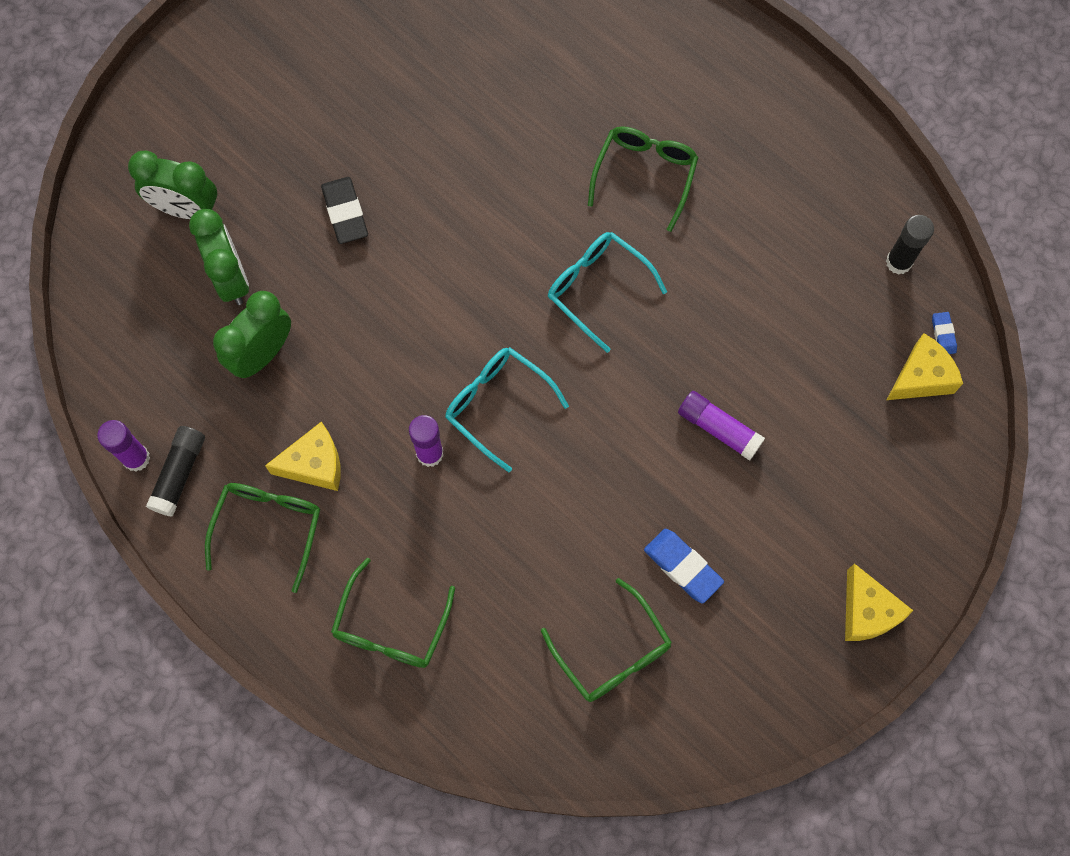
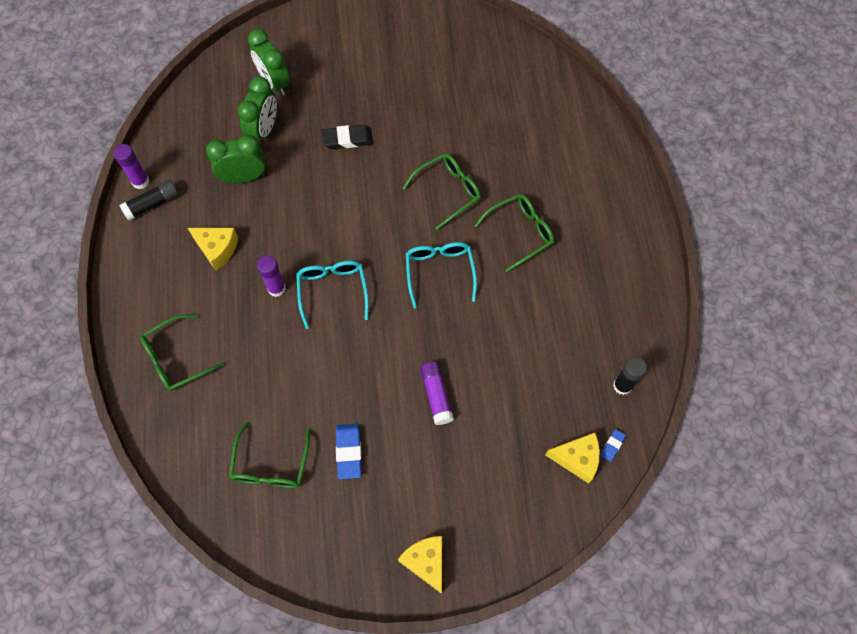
camera: 40 degrees right, 5 degrees down
green glasses [205,483,320,593] -> green glasses moved to [403,153,481,230]
black eraser [321,177,368,244] -> black eraser turned 60 degrees clockwise [322,125,373,149]
yellow cheese [845,563,913,641] -> yellow cheese turned 135 degrees clockwise [398,536,442,594]

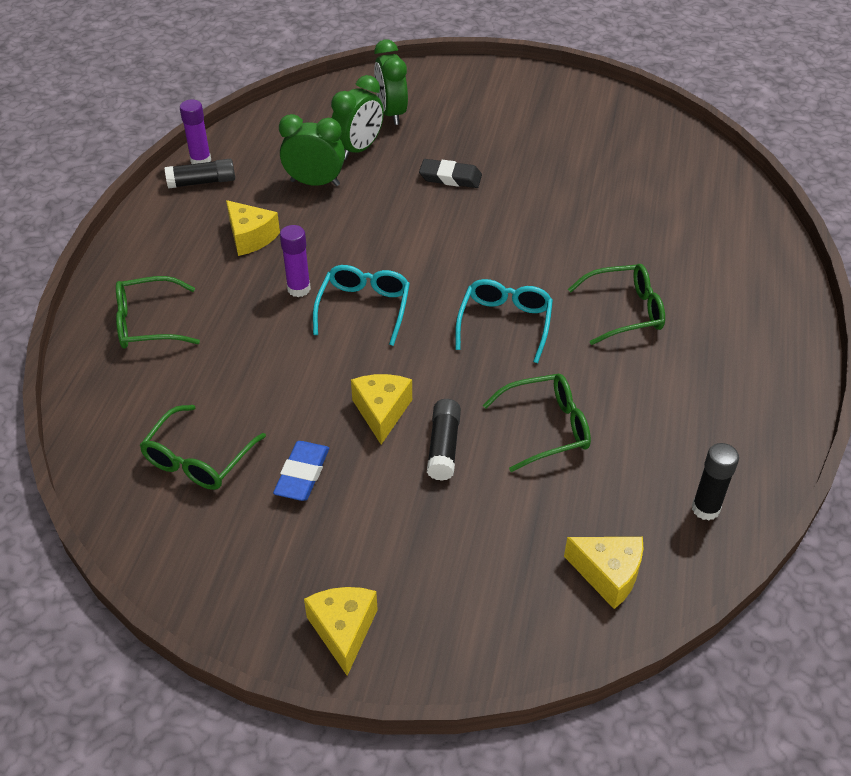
camera: 20 degrees right, 20 degrees down
green glasses [403,153,481,230] -> green glasses moved to [483,374,591,472]
purple glue stick [420,361,454,425] -> black glue stick [427,399,461,481]
blue eraser [600,429,626,462] -> none
none -> yellow cheese [351,374,412,444]

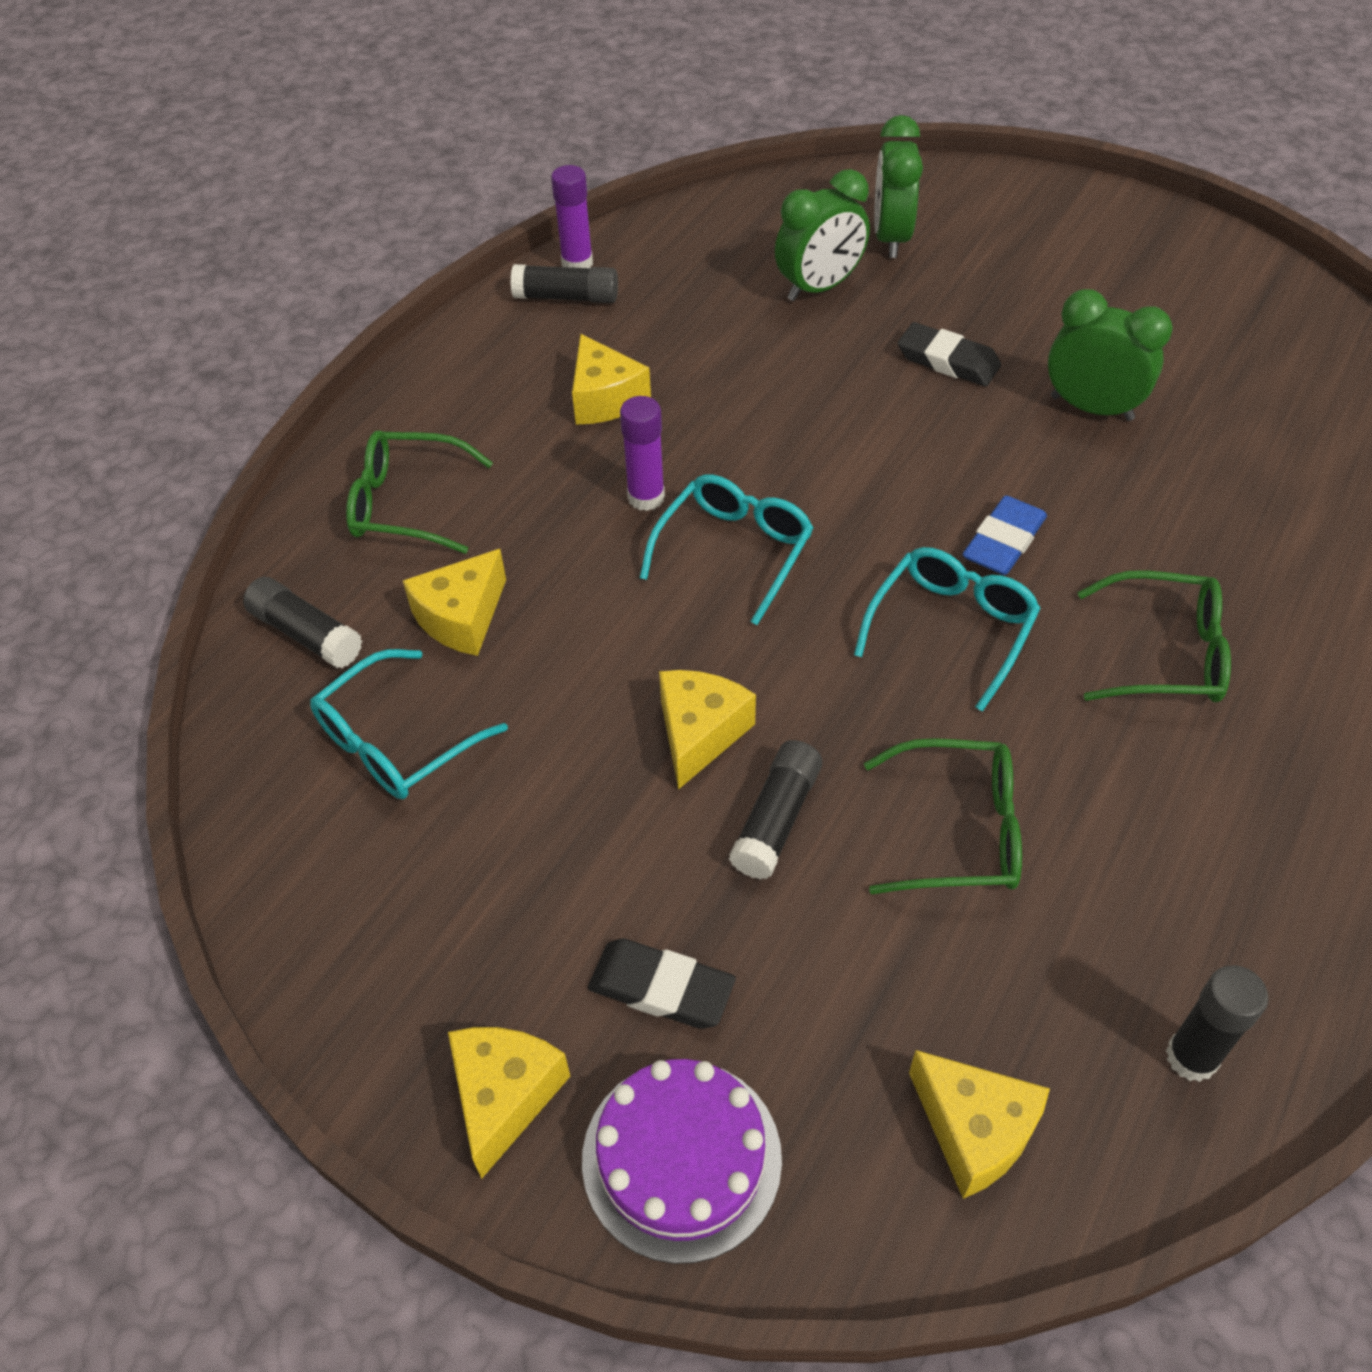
camera: 20 degrees right, 5 degrees up
green glasses [139,405,266,490] -> turquoise glasses [310,649,508,799]
blue eraser [273,441,329,501] -> blue eraser moved to [962,496,1047,575]
green clock [279,114,345,186] -> green clock moved to [1048,289,1173,421]
none -> black glue stick [243,577,362,668]
none -> yellow cheese [403,549,506,656]
none -> purple cake [582,1059,782,1264]
none -> black eraser [588,938,736,1029]

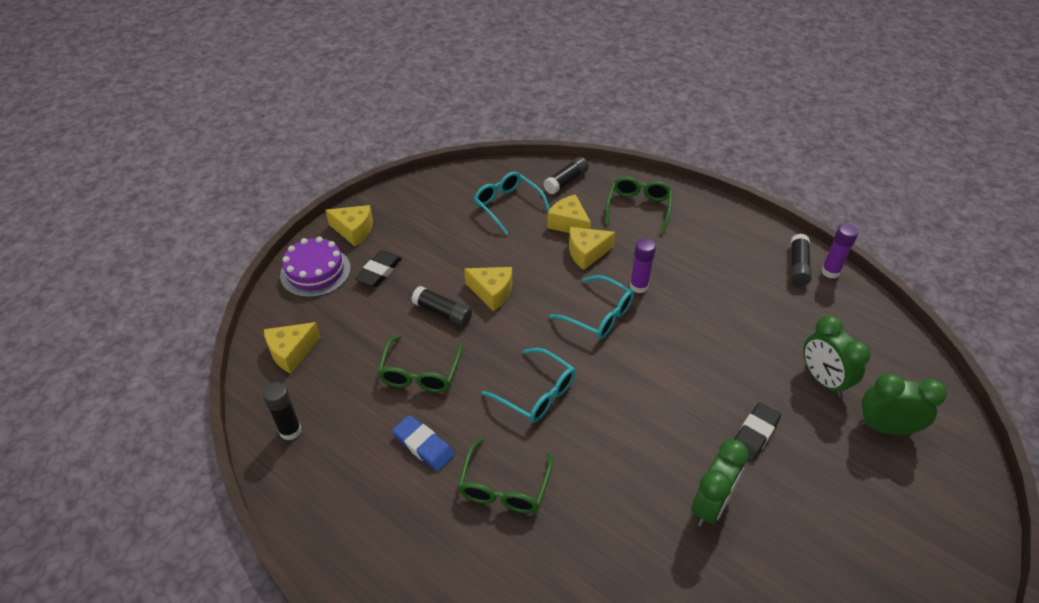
camera: 95 degrees right, 5 degrees down
yellow cheese [572,333,651,425] -> yellow cheese moved to [569,227,615,270]
blue eraser [962,496,1047,575] -> blue eraser moved to [392,415,455,471]

